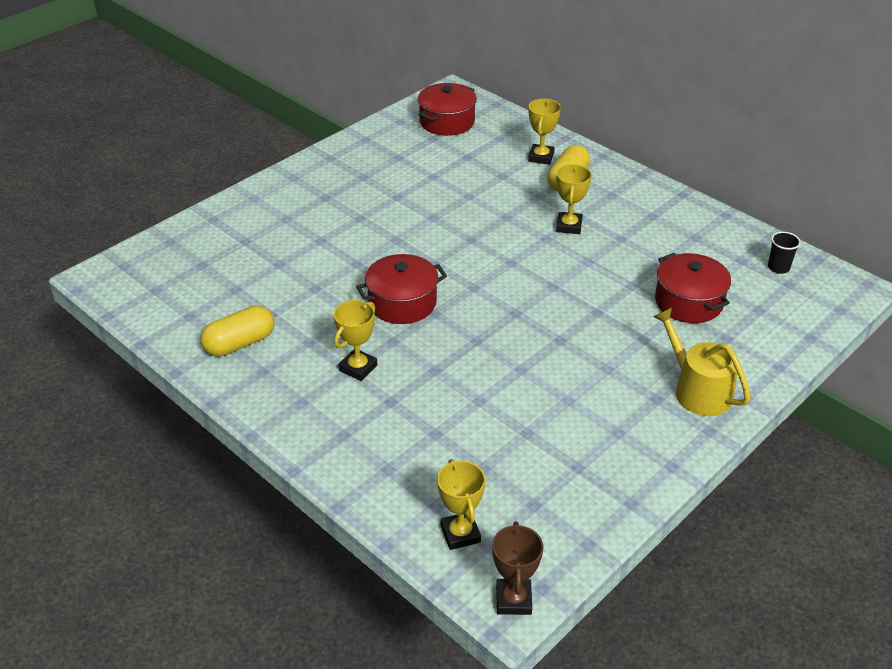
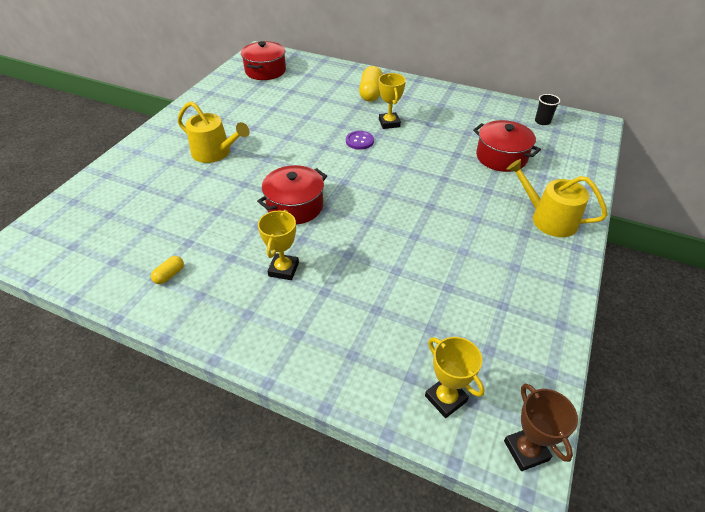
camera: 20 degrees left, 5 degrees up
yellow capsule [200,305,274,357] -> yellow capsule [151,256,184,284], size x0.51
yellow trophy [528,99,561,165] -> none
none -> yellow watering can [178,101,250,163]
none -> purple button [346,131,374,150]

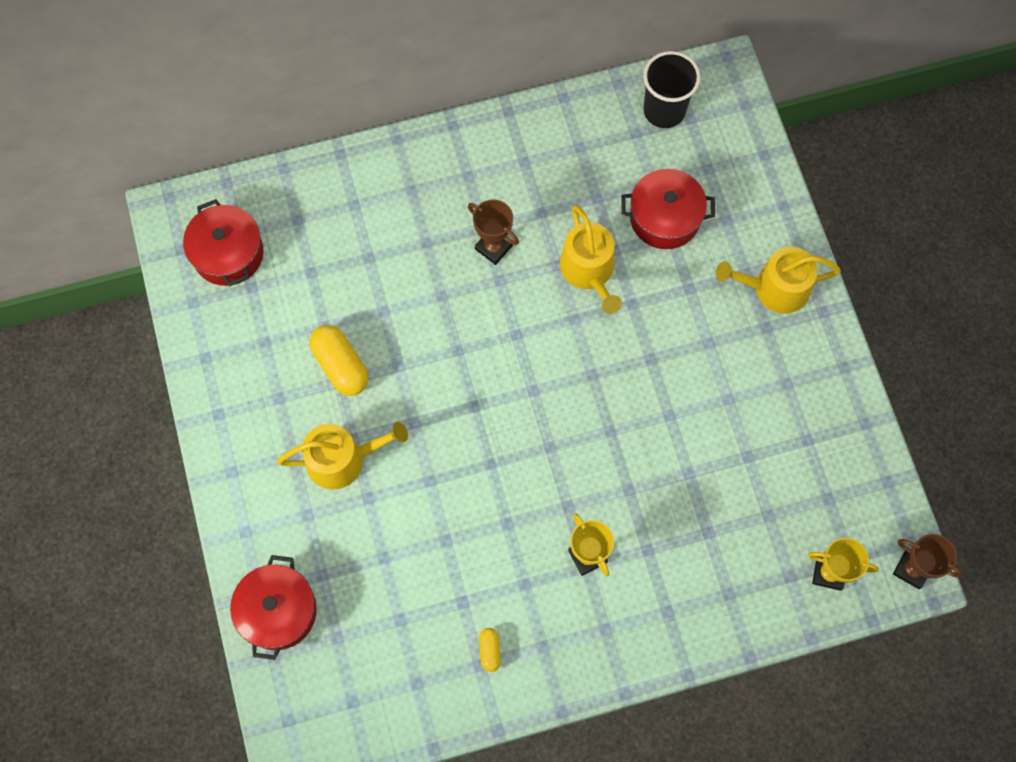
camera: 40 degrees left, 25 degrees up
red pot [257,165,327,224] -> red pot moved to [230,555,317,660]
purple button [346,131,374,150] -> none
yellow capsule [359,66,383,102] -> yellow capsule moved to [310,325,369,396]
yellow trophy [379,73,406,129] -> brown trophy [468,199,519,265]
black cup [535,94,560,125] -> black cup [643,51,700,128], size x1.84
none -> yellow watering can [560,205,622,314]

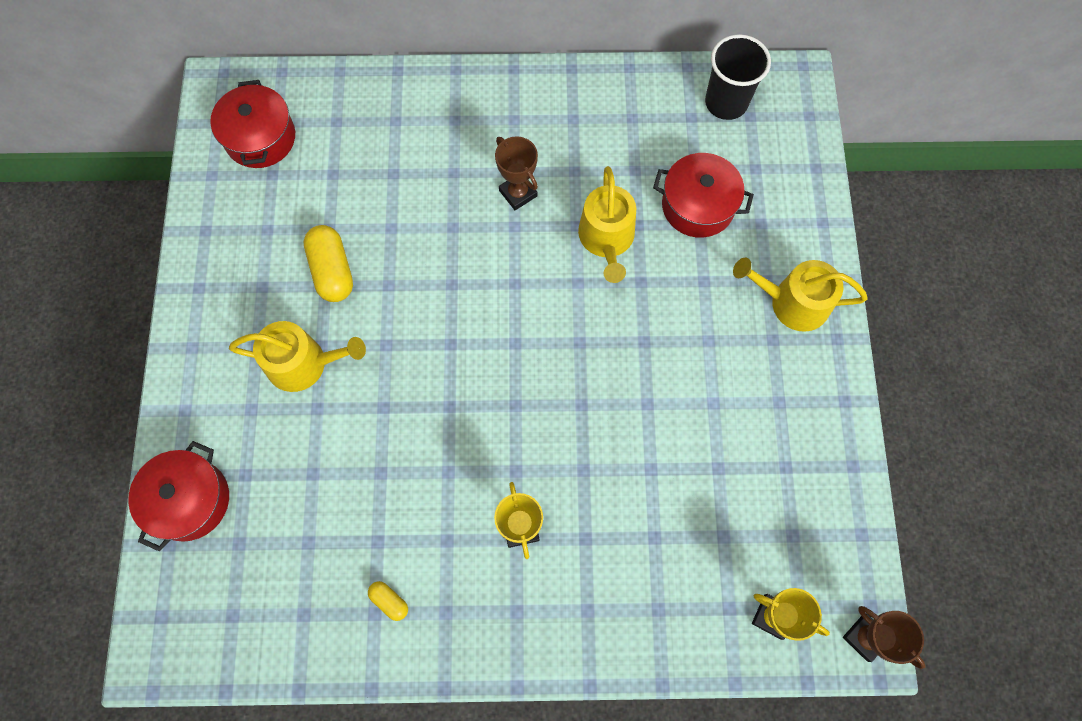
camera: 15 degrees right, 0 degrees up
yellow capsule [479,628,501,672] -> yellow capsule turned 60 degrees counterclockwise [368,581,408,621]

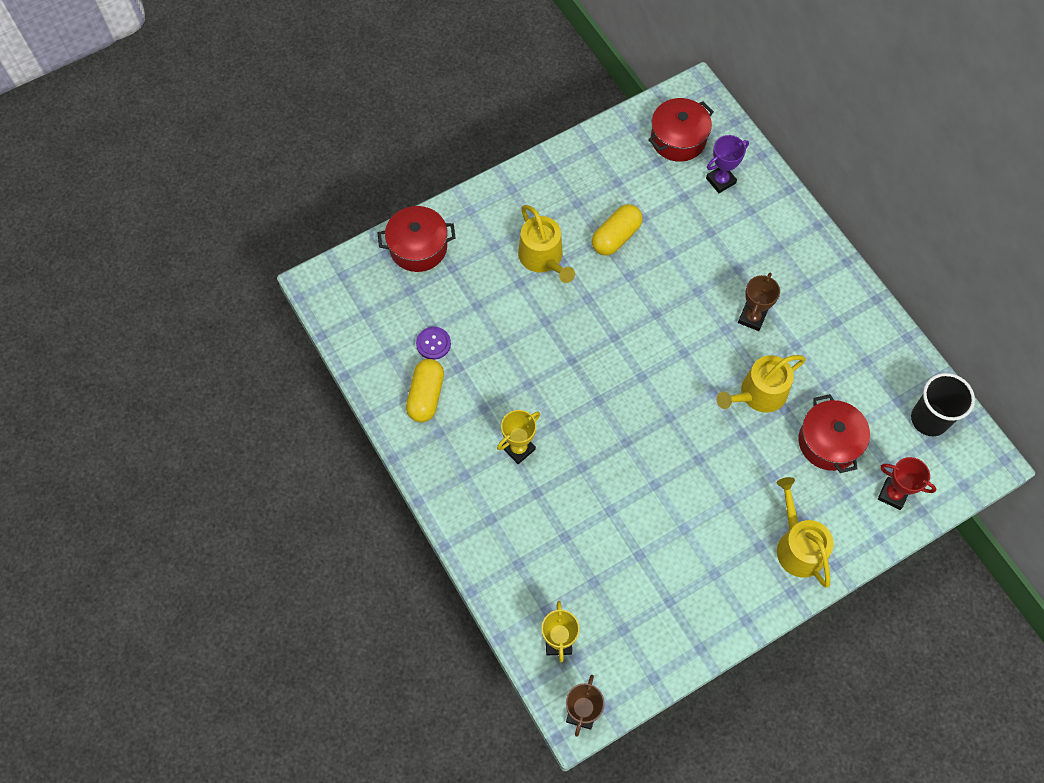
camera: 60 degrees right, 5 degrees down
yellow capsule [368,581,408,621] -> yellow capsule [406,359,444,422], size x1.95
none -> purple button [416,327,451,360]
none -> purple trophy [706,135,749,193]
none -> red trophy [878,457,936,510]

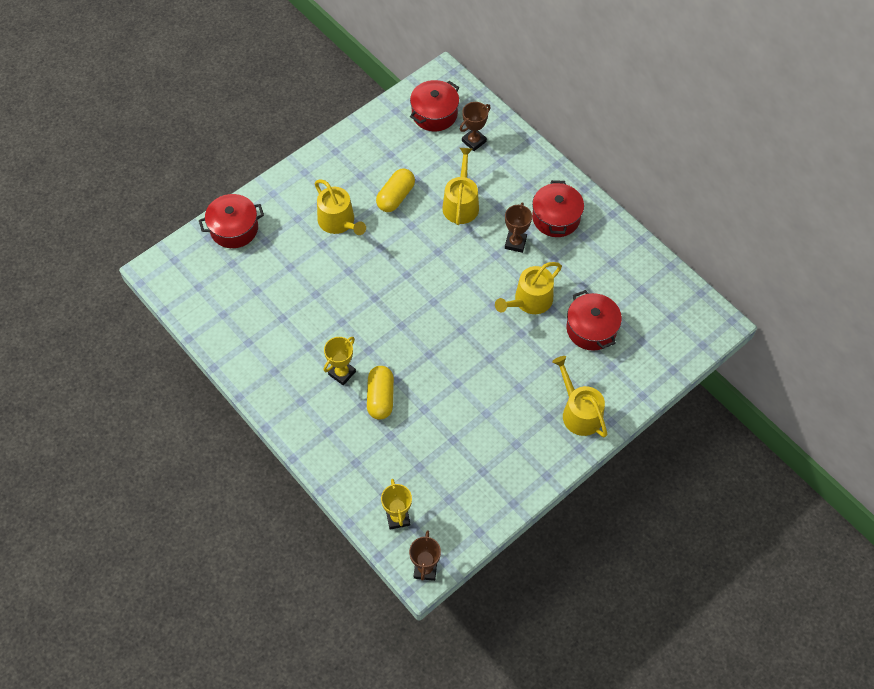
camera: 10 degrees left, 5 degrees down
yellow capsule [406,359,444,422] -> yellow capsule moved to [367,366,394,420]
purple button [416,327,451,360] -> none
purple trophy [706,135,749,193] -> brown trophy [460,102,491,151]
red trophy [878,457,936,510] -> none
black cup [911,373,975,436] -> none
none -> yellow watering can [443,148,479,225]
none -> red pot [532,180,584,237]

